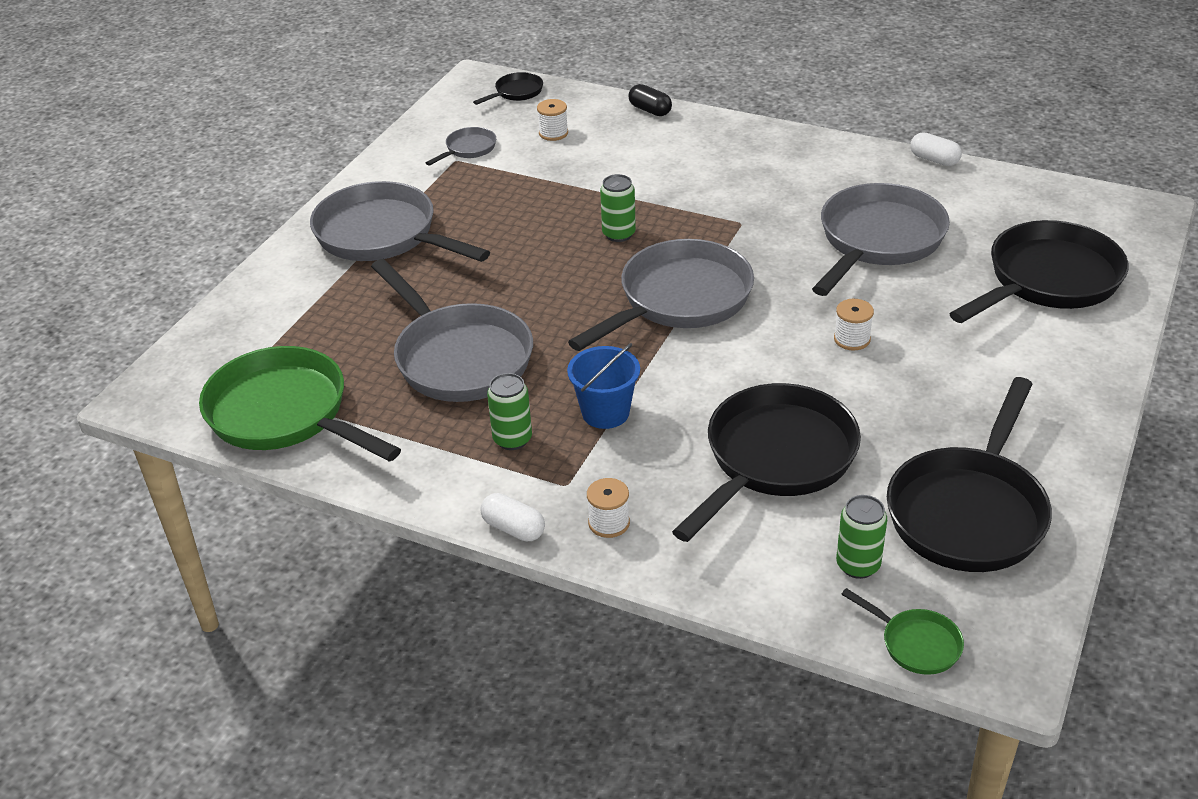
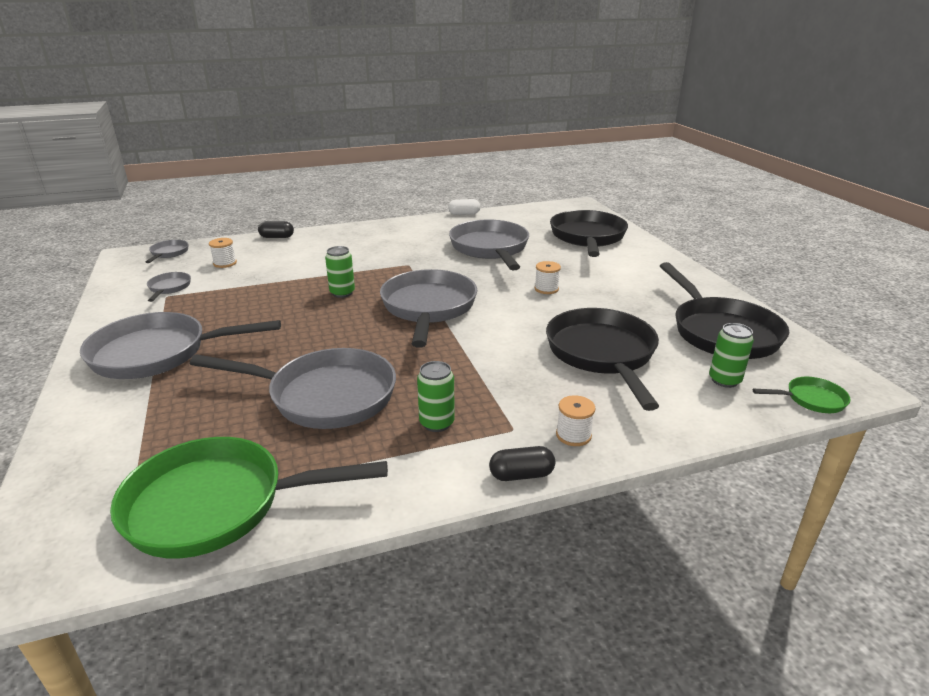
camera: 45 degrees left, 10 degrees down
black pan [473,72,543,105] -> grey pan [146,240,189,263]
white capsule [480,493,545,541] -> black capsule [489,446,555,481]
blue bucket [567,343,640,429] -> none

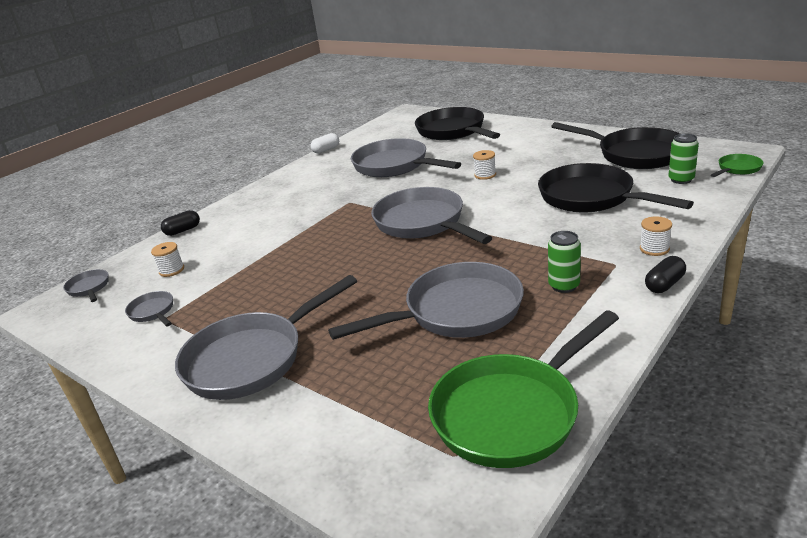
camera: 30 degrees left, 0 degrees up
green can [325,246,355,298] -> none

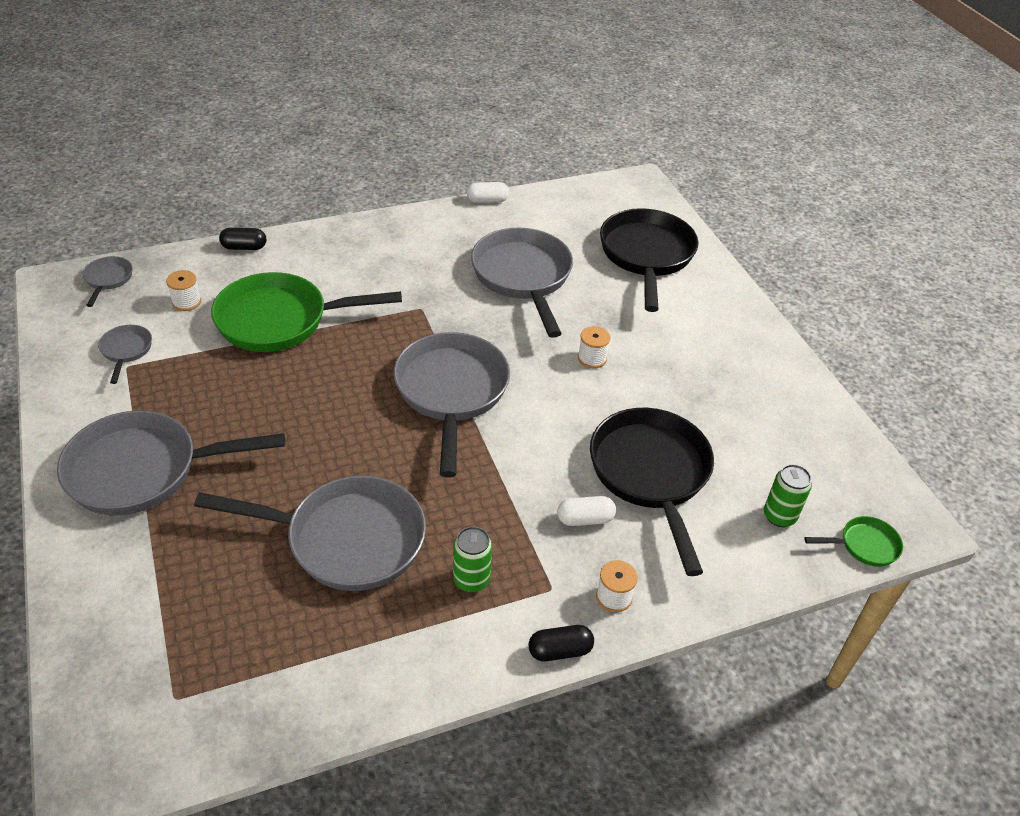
camera: 25 degrees right, 15 degrees up
green pan [428,310,619,468] -> green pan moved to [211,272,402,352]
black pan [551,122,680,169] -> none
none -> white capsule [557,496,616,526]

